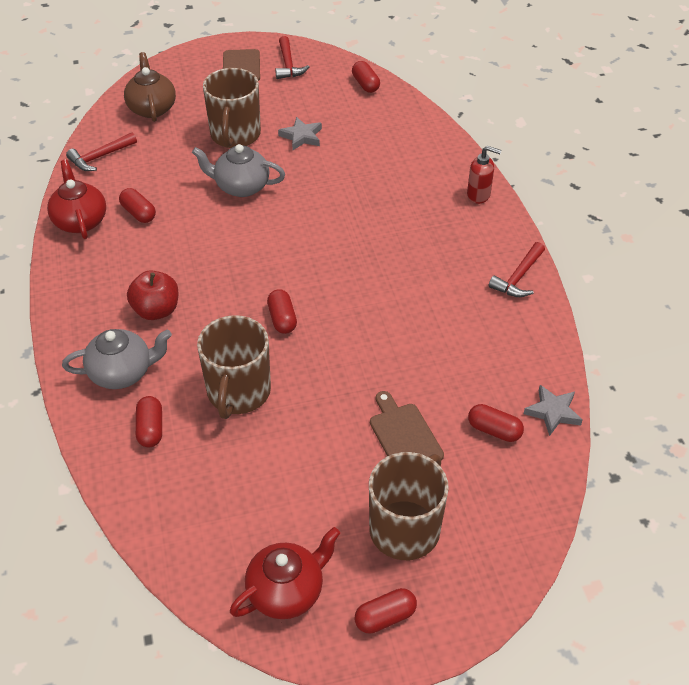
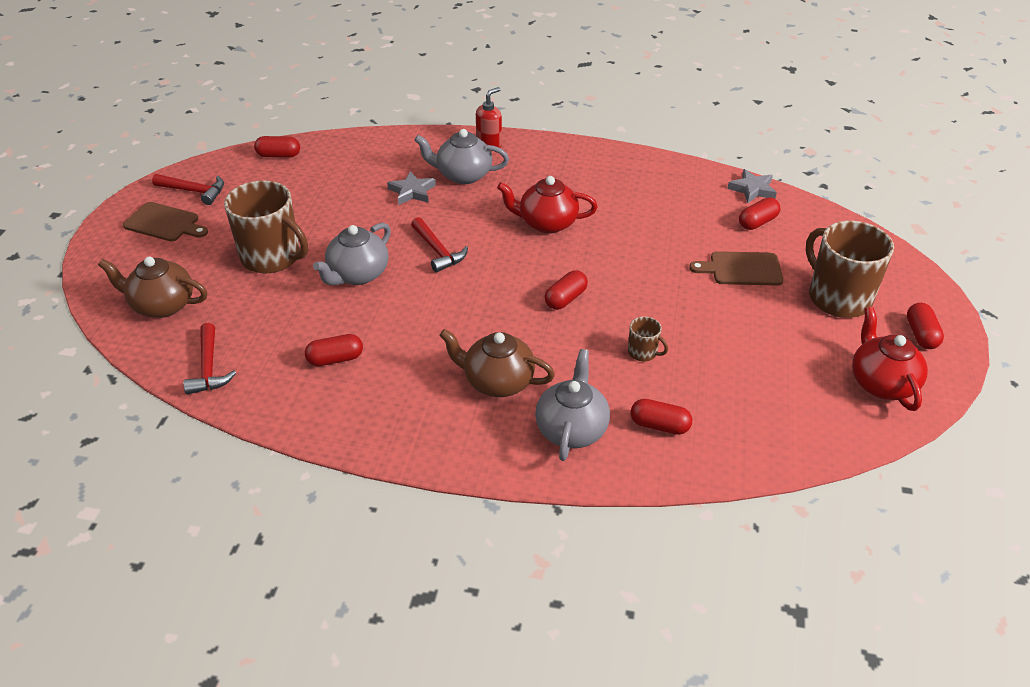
camera: 65 degrees left, 5 degrees down
red teapot [47,160,106,239] -> red teapot moved to [497,176,598,233]
red apple [127,270,179,320] -> brown teapot [439,329,555,397]
brown mug [197,315,271,419] -> brown mug [628,316,668,361], size x0.44
red capsule [267,289,297,334] -> red capsule turned 60 degrees counterclockwise [544,270,588,310]
grey star [278,117,322,150] -> grey star moved to [387,171,436,205]
red hammer [489,242,545,297] -> red hammer moved to [411,217,468,273]
none -> grey teapot [415,129,509,184]

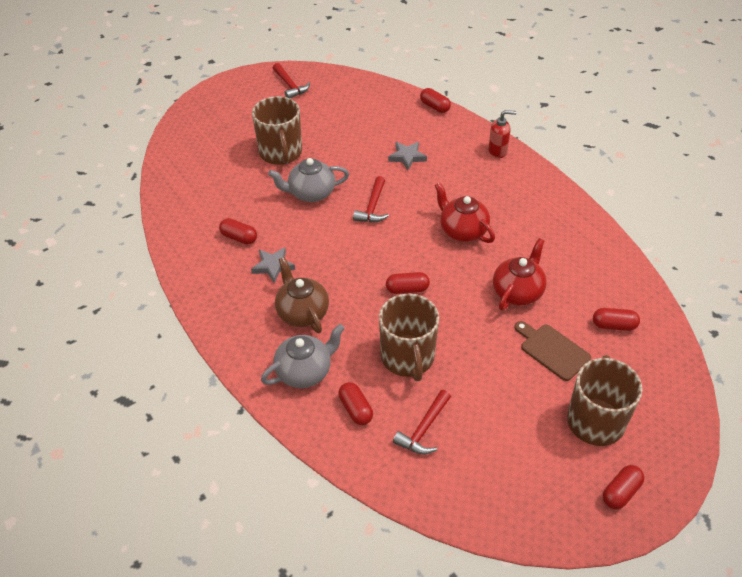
camera: 45 degrees right, 5 degrees up
brown teapot [98,257,207,318] -> none
brown cutting board [123,202,208,242] -> none
red hammer [183,323,236,395] -> red hammer moved to [393,390,451,454]
red capsule [254,136,300,158] -> red capsule moved to [420,88,451,113]
grey teapot [415,129,509,184] -> none
brown mug [628,316,668,361] -> brown mug [379,293,439,381], size x2.25
grey star [727,169,777,203] -> grey star moved to [251,247,295,283]
red teapot [852,307,928,411] -> red teapot moved to [493,238,547,310]

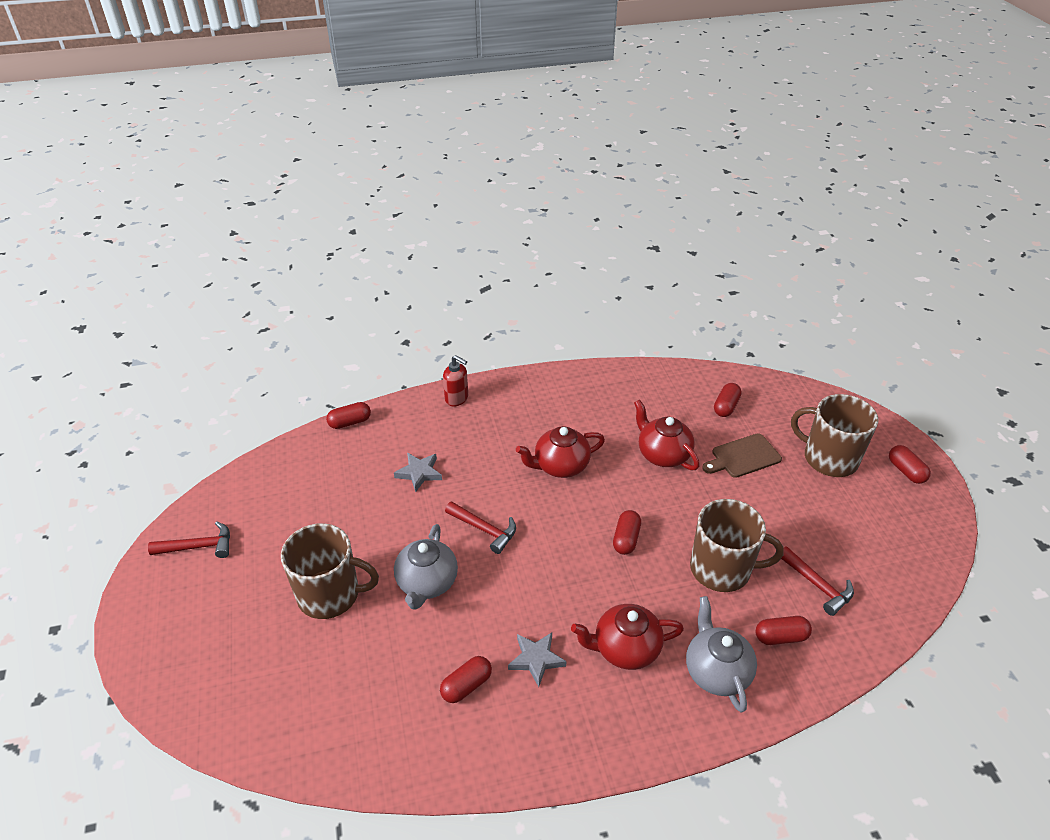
camera: 70 degrees left, 5 degrees down
brown teapot [275,257,329,333] -> red teapot [571,604,684,670]
red soap dispenser [488,110,517,158] -> red soap dispenser turned 105 degrees clockwise [443,355,468,407]

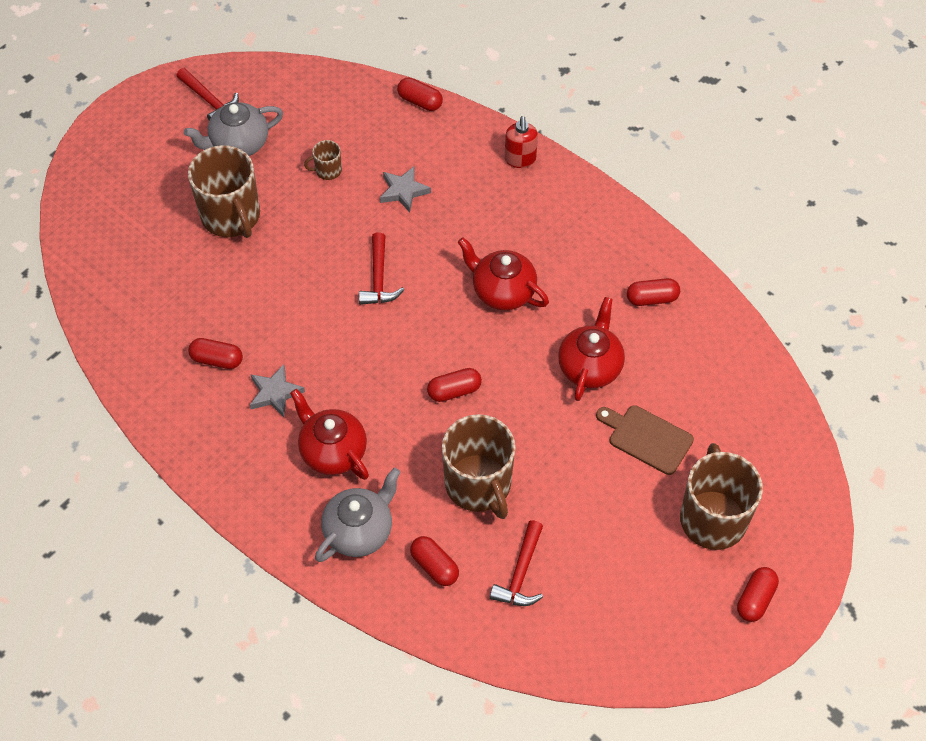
camera: 55 degrees right, 15 degrees up
grey teapot [394,524,458,610] -> grey teapot moved to [184,102,283,156]
red capsule [714,383,742,417] -> red capsule moved to [627,278,680,306]
none -> brown mug [304,140,342,180]

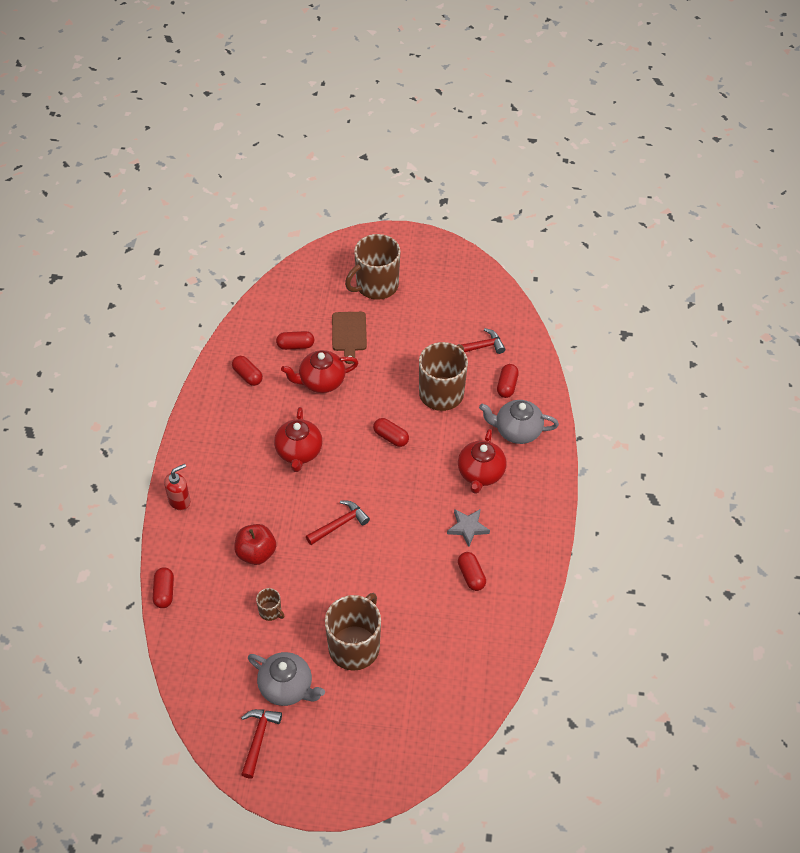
camera: 125 degrees left, 5 degrees down
grey star [380,167,431,213] -> red apple [234,524,276,565]
red capsule [737,567,779,622] -> red capsule moved to [276,331,314,350]

